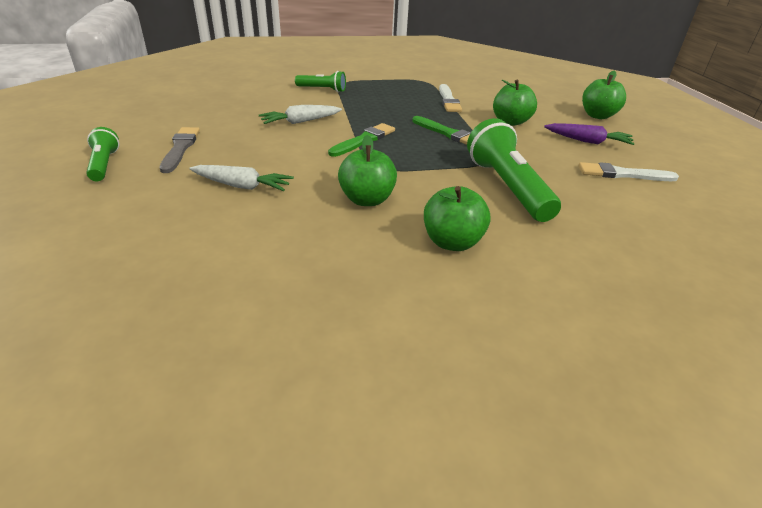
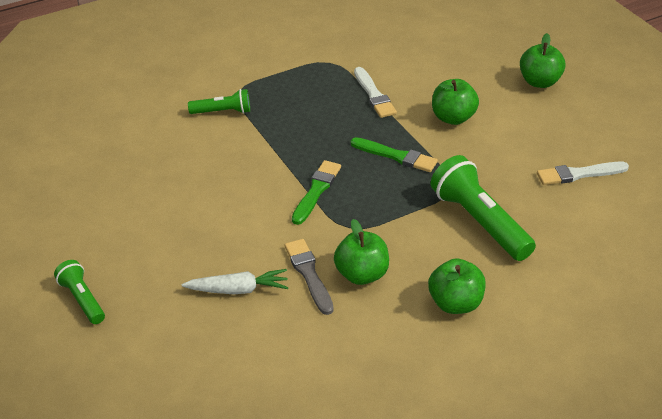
camera: 15 degrees left, 5 degrees up
grey brush [160,127,200,173] -> grey brush moved to [285,239,334,315]
white carrot [259,105,342,124] -> none
purple carrot [544,123,635,145] -> none

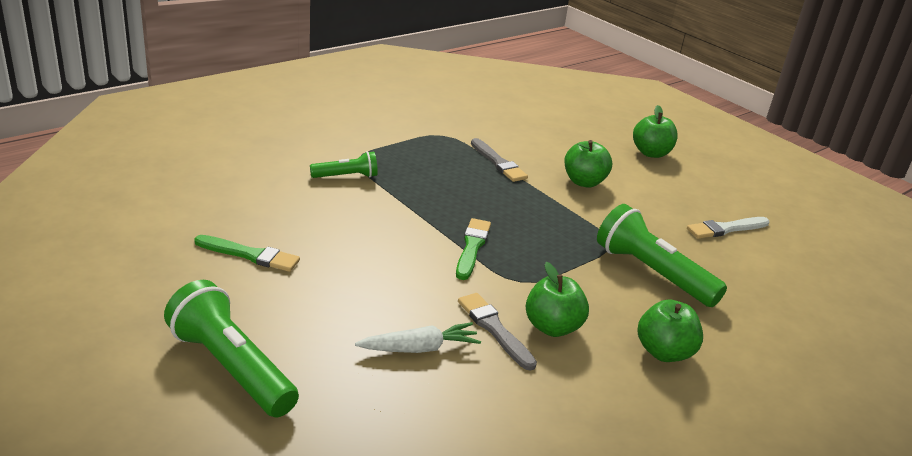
camera: 15 degrees left, 10 degrees down
green flashlight [54,260,105,324] -> green flashlight [164,280,299,417], size x1.80
green brush [351,137,438,172] -> green brush moved to [194,235,300,272]
white brush [354,67,397,118] -> grey brush [471,138,528,182]

